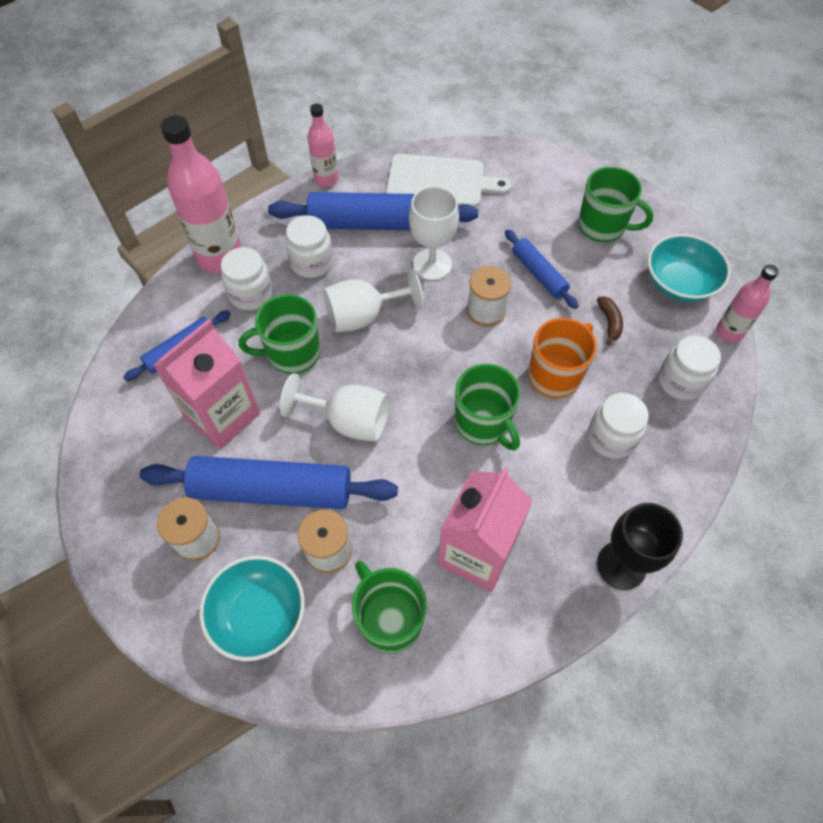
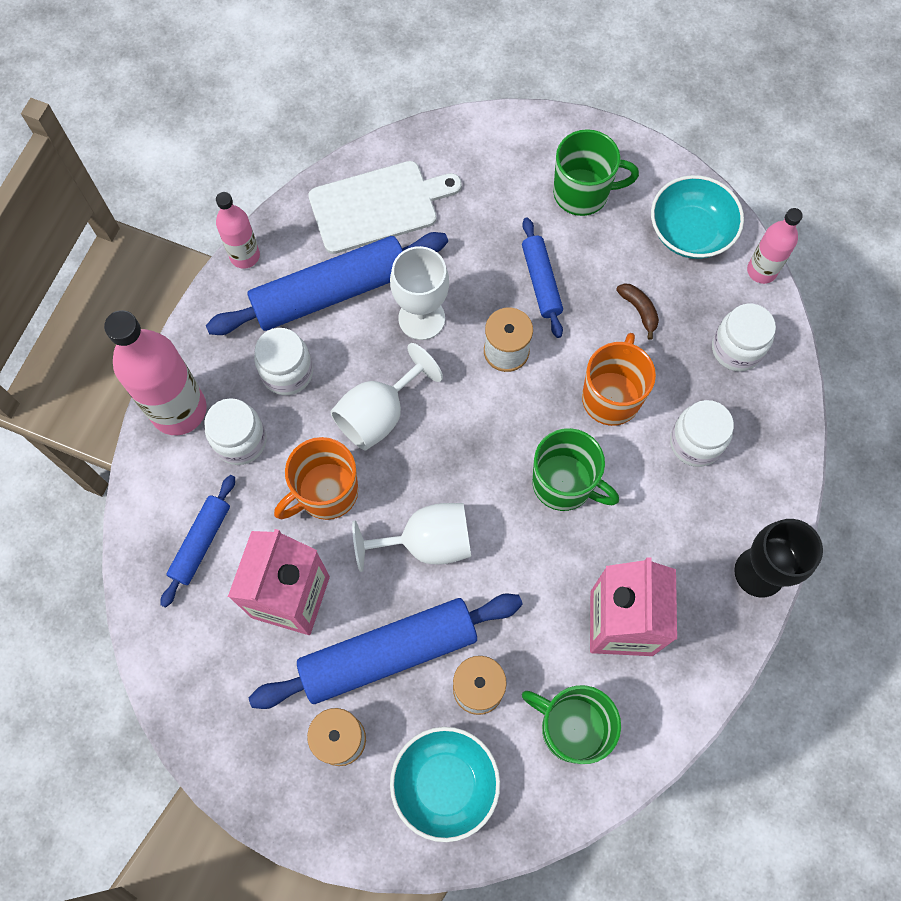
camera: 25 degrees left, 10 degrees up
green mug [239,294,320,374] -> orange mug [274,437,358,520]
blue rolling pin [505,229,579,309] -> blue rolling pin turned 45 degrees clockwise [522,217,563,338]

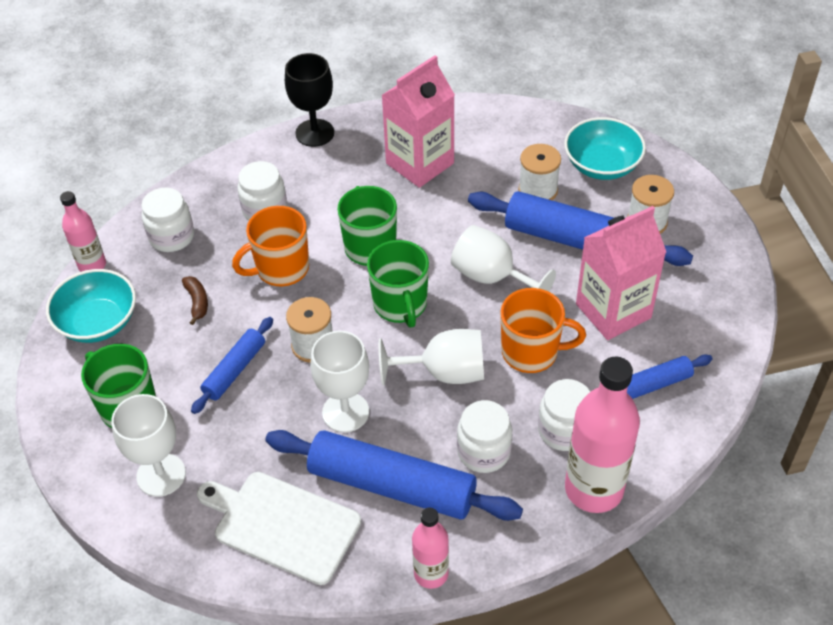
camera: 135 degrees left, 20 degrees down
green mug [522,685,621,764] -> green mug moved to [367,240,429,328]
brown banana [616,283,659,340] -> brown banana turned 150 degrees clockwise [182,276,208,325]
none -> white goblet [111,394,186,497]

